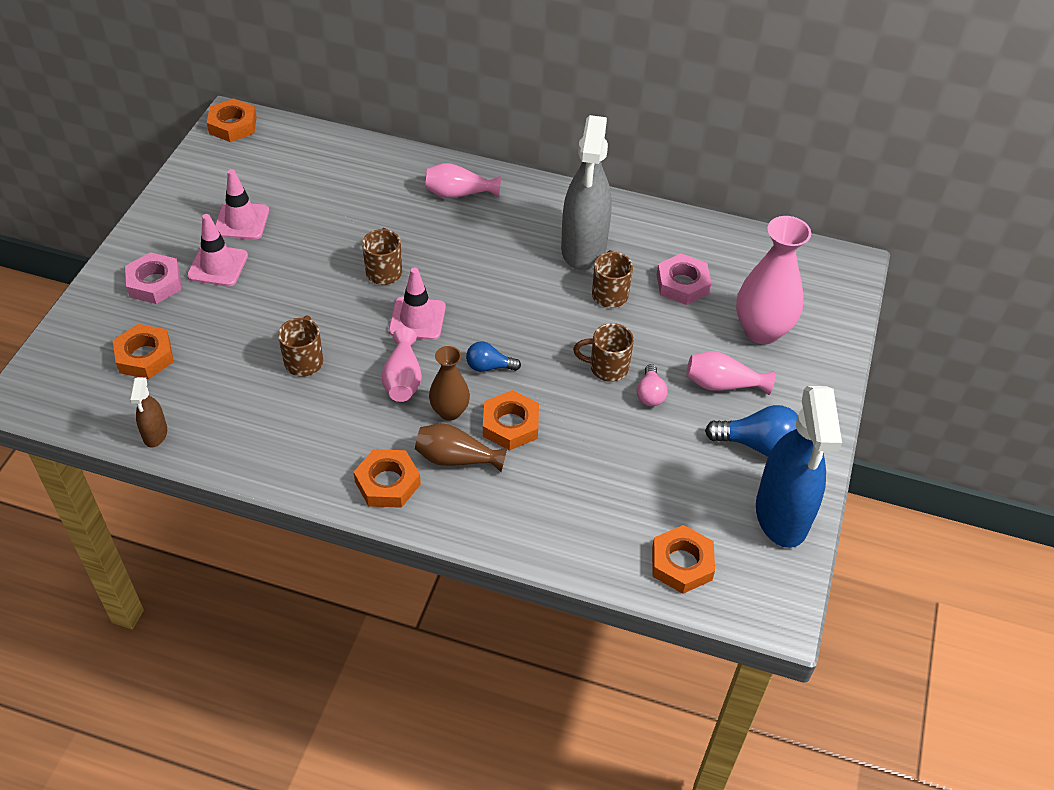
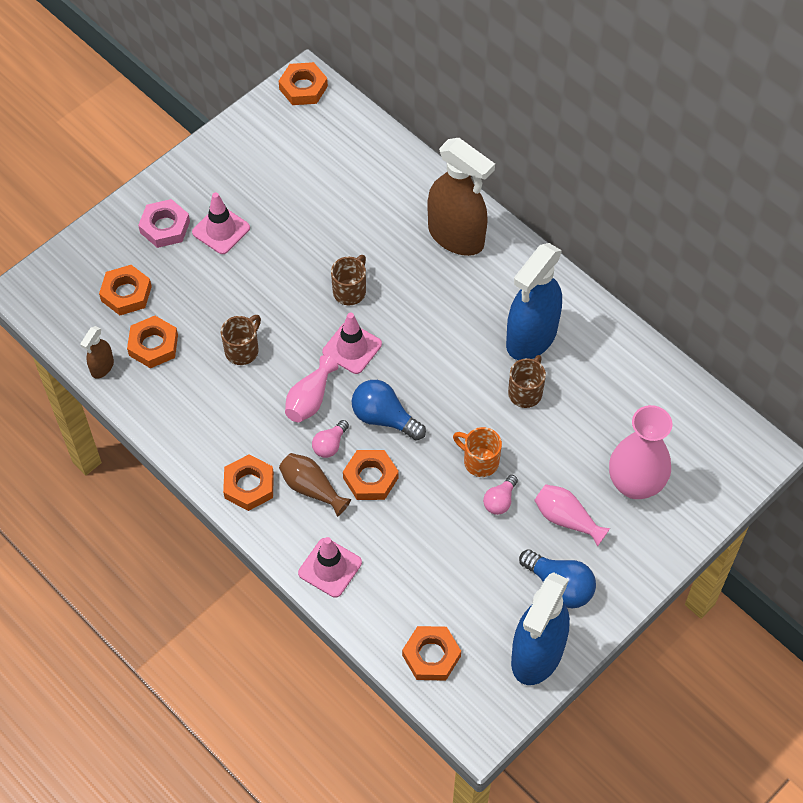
camera: 30 degrees right, 10 degrees up
pink traffic cone [215,169,269,240] -> pink traffic cone moved to [298,537,362,597]
pink vase [425,163,501,198] -> brown spray bottle [428,138,495,256]
brown vase [429,346,470,421] -> pink light bulb [312,420,349,458]
blue light bulb [466,341,521,372] -> blue light bulb [352,380,426,441], size x1.66
grey spray bottle [561,115,612,270] -> blue spray bottle [506,243,562,360]
brown mug [573,323,634,382] -> orange mug [453,427,502,477]
pink nut [657,253,712,305] -> none
none -> orange nut [127,316,178,368]

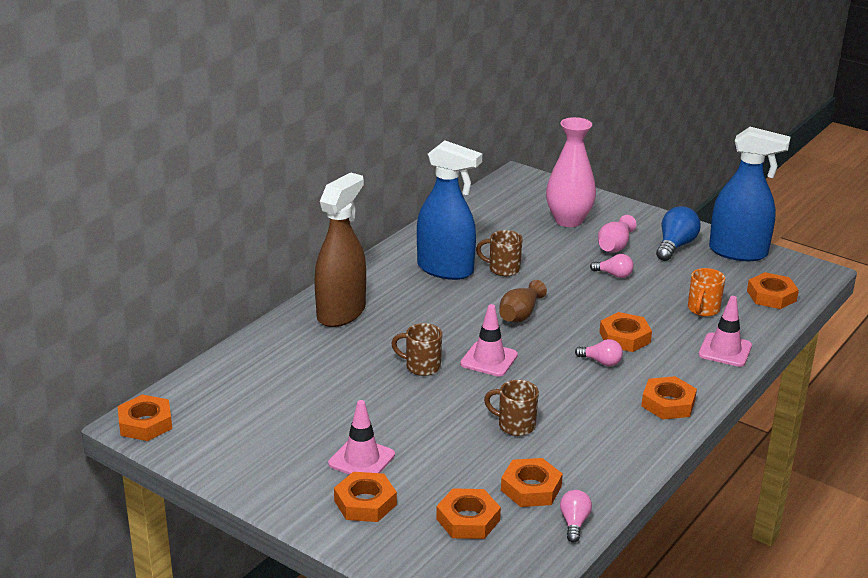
camera: 100 degrees left, 30 degrees down
brown spray bottle [80,326,114,379] -> pink light bulb [560,490,592,543]
pink nut [138,199,190,248] -> orange nut [334,472,397,522]
brown vase [279,453,351,517] -> brown vase moved to [499,280,547,322]
pink vase [285,355,338,422] -> none
blue light bulb [352,380,426,441] -> none
orange mug [453,427,502,477] -> orange mug moved to [688,268,725,317]

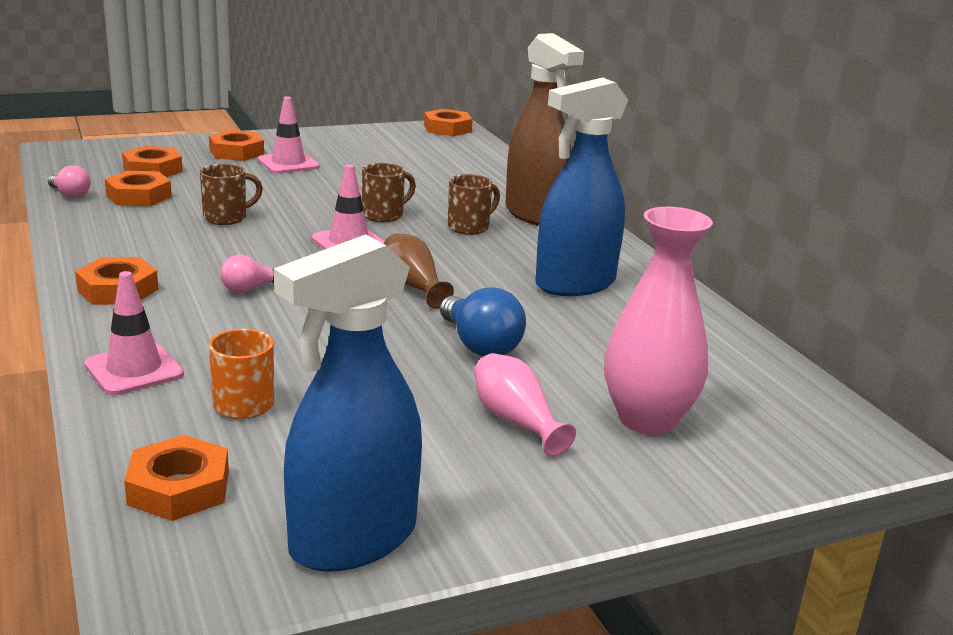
camera: 120 degrees right, 5 degrees down
brown mug [476,230,523,276] -> brown mug moved to [448,174,500,235]
pink light bulb [590,254,634,278] -> none
orange nut [599,312,652,352] -> none
blue light bulb [656,206,701,261] -> blue light bulb moved to [440,287,526,356]

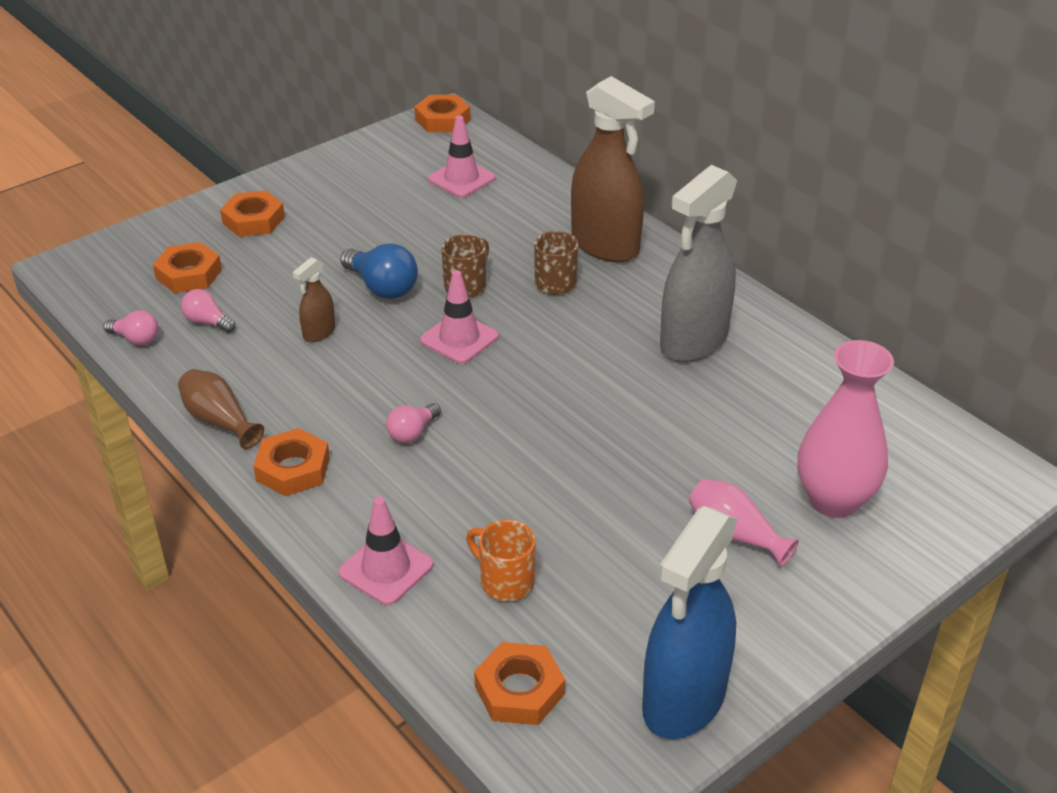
camera: 15 degrees left, 15 degrees up
orange nut [105,171,172,206] -> pink light bulb [181,289,235,333]
brown mug [200,164,263,225] -> brown spray bottle [293,257,335,342]
pink traffic cone [258,97,320,174] -> pink traffic cone moved to [428,116,495,198]
brown vase [384,234,454,308] -> brown vase moved to [178,369,264,449]
blue light bulb [440,287,526,356] -> blue light bulb moved to [340,243,418,299]
blue spray bottle [535,78,628,296] -> grey spray bottle [660,165,737,362]

